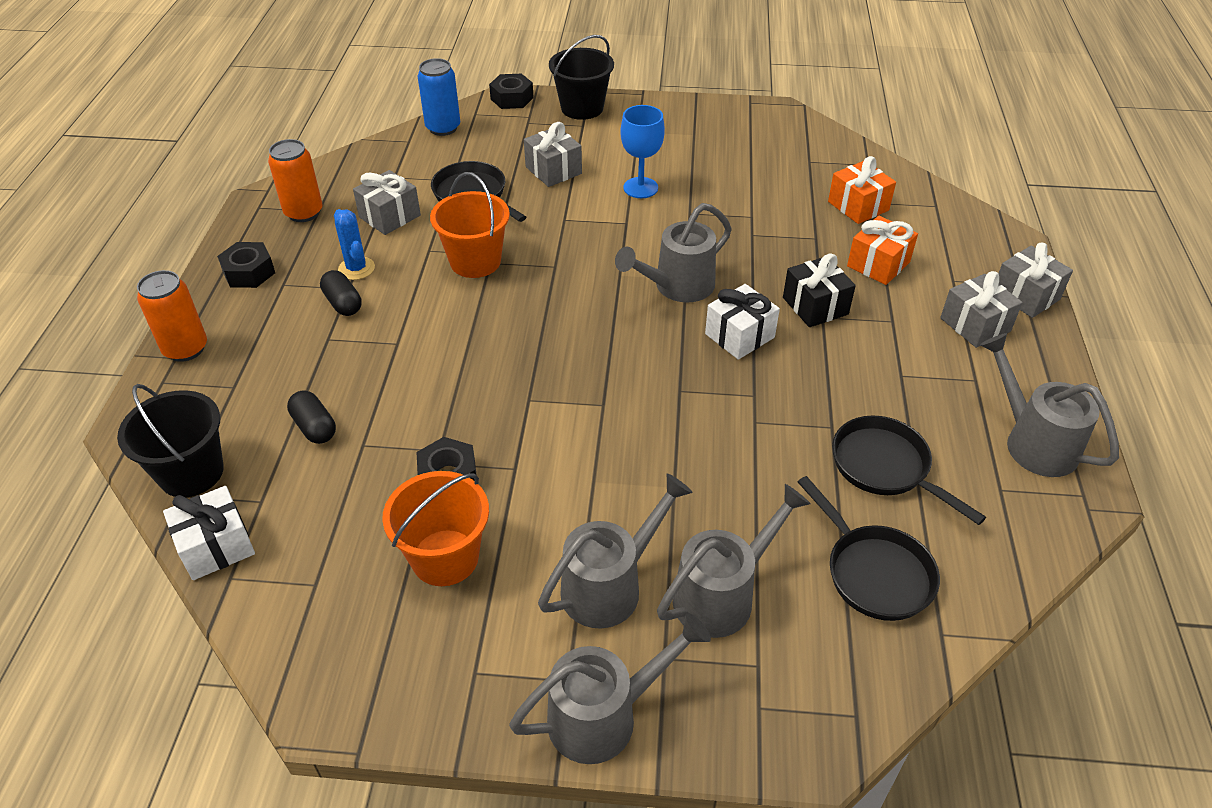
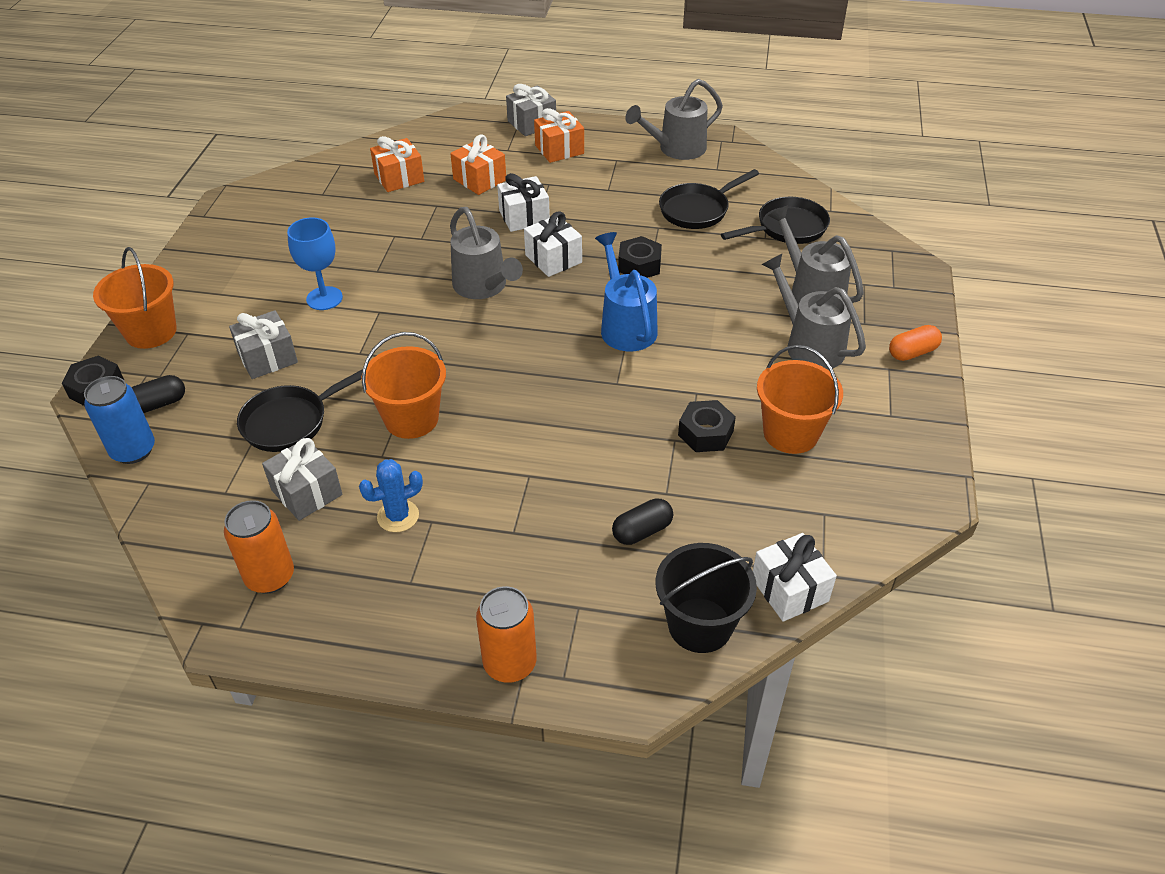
camera: 85 degrees left, 0 degrees up
black nut [217,242,275,288] -> black nut moved to [618,236,662,278]
black capsule [320,270,362,316] -> black capsule moved to [131,375,185,413]
grey watering can [509,613,711,764] -> orange capsule [889,325,942,361]
black bucket [549,35,614,120] -> orange bucket [93,247,177,349]
black gift [783,253,856,327] -> white gift [497,173,550,232]
grey gift [940,271,1023,348] -> orange gift [534,108,584,163]
none -> blue watering can [595,232,658,352]

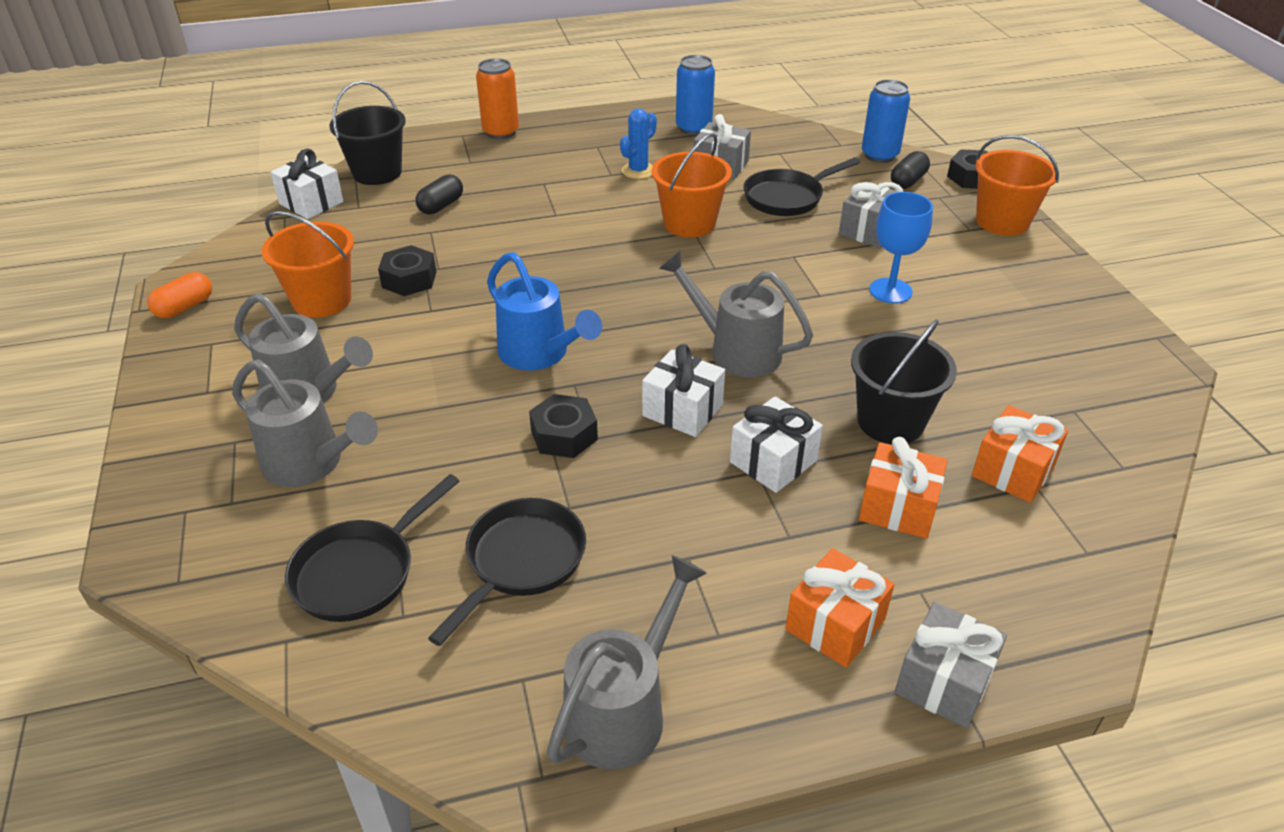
camera: 155 degrees right, 5 degrees down
orange can [224,500,294,594] -> blue can [676,55,715,135]
black pan [237,369,363,452] -> black pan turned 150 degrees counterclockwise [744,157,860,216]
orange capsule [889,325,942,361] -> orange capsule moved to [147,272,212,318]
none -> black bucket [851,319,957,444]

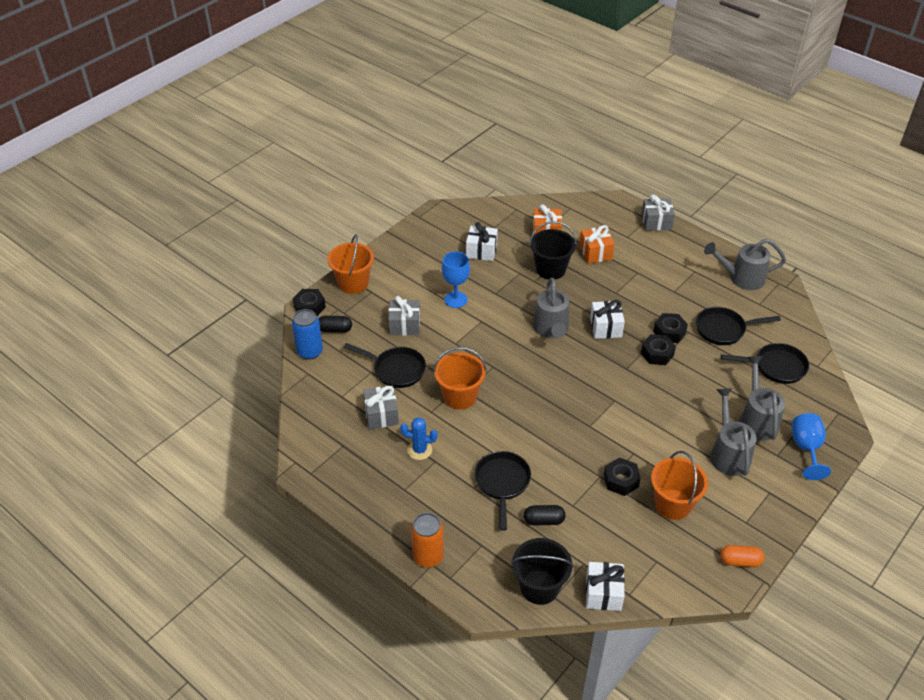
camera: 125 degrees left, 5 degrees up
blue watering can [487,252,602,370] -> none
blue can [676,55,715,135] -> none
white gift [730,396,823,493] -> white gift moved to [466,222,498,261]
orange gift [785,548,894,668] -> none
none -> black pan [474,451,531,531]
none -> black nut [653,313,688,343]
none -> blue goblet [792,413,831,480]

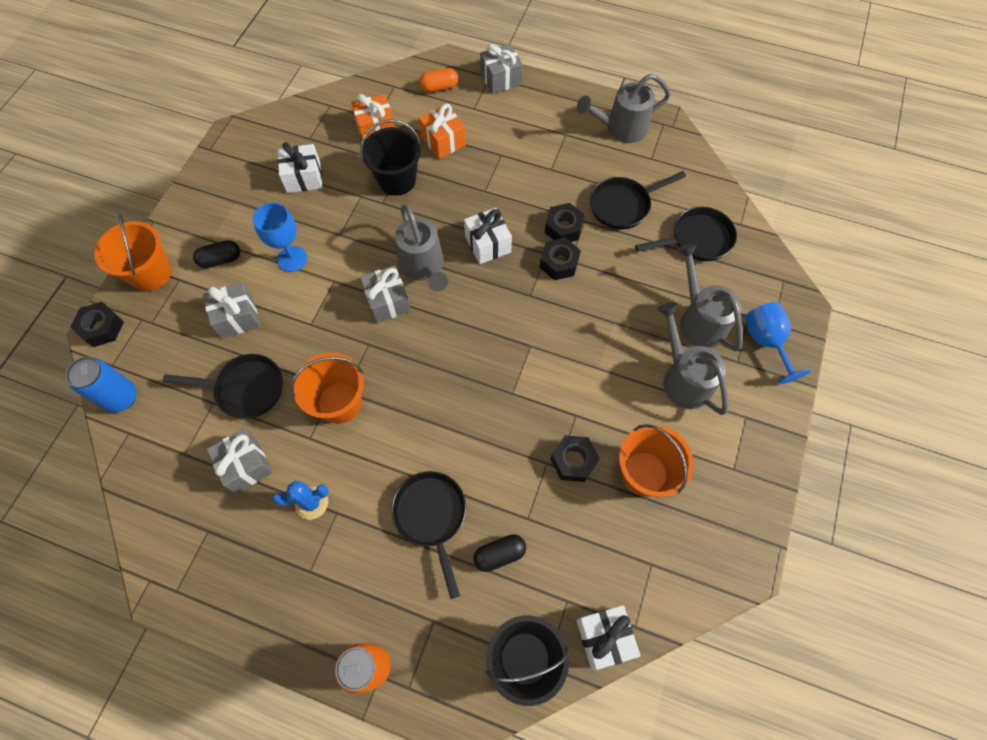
camera: 20 degrees left, 20 degrees up
black capsule [319,316,352,333] -> black capsule moved to [193,240,240,268]
orange capsule [720,545,765,567] -> orange capsule moved to [419,68,458,93]
none -> grey gift [360,265,411,323]

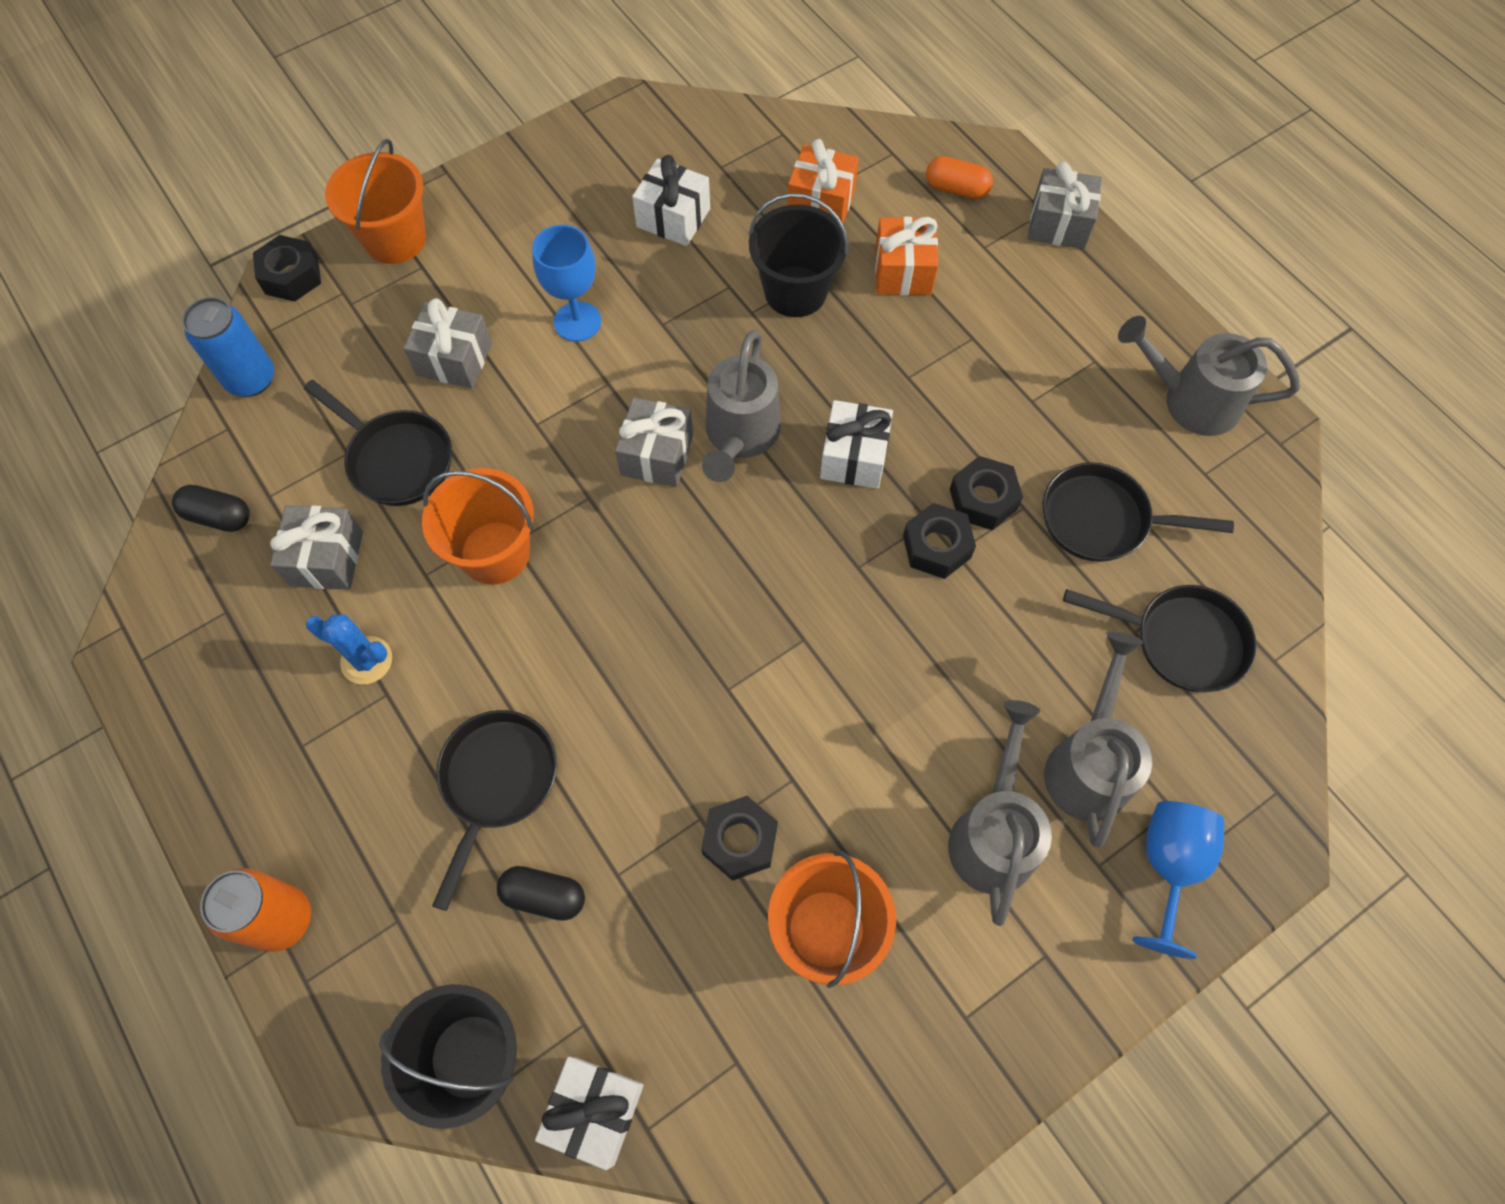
camera: 35 degrees right, 0 degrees up
black capsule [193,240,240,268] -> black capsule moved to [172,485,250,532]

